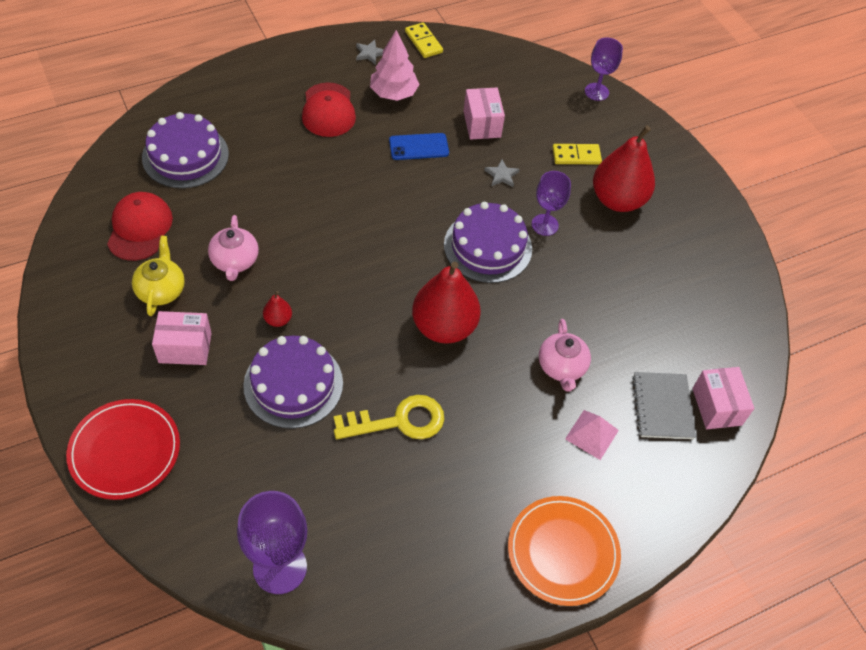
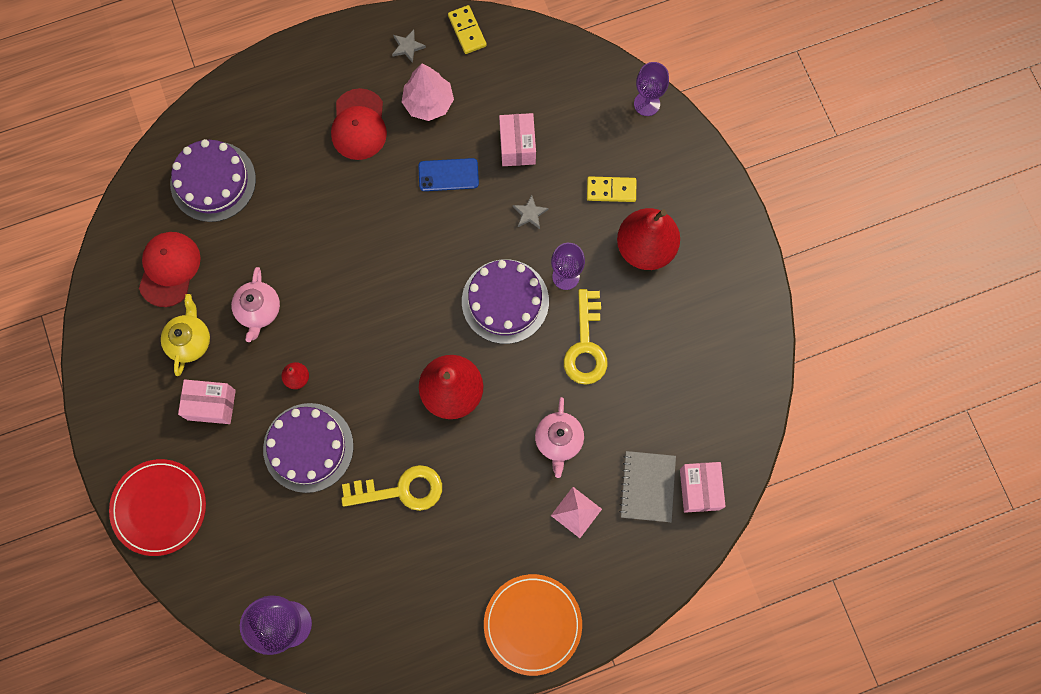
camera: 10 degrees right, 20 degrees up
none -> yellow key [564,289,608,385]

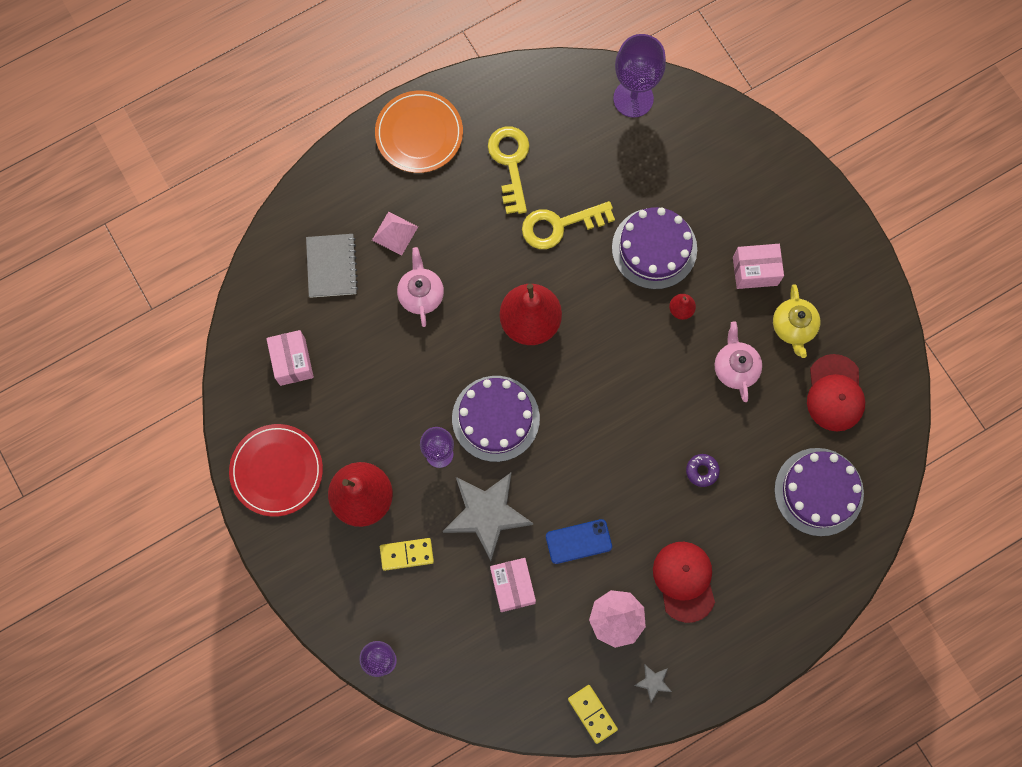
camera: 170 degrees right, 0 degrees up
red plate [109,459,206,556] -> red plate moved to [229,424,323,517]
grey star [513,195,549,229] -> grey star [443,473,533,561], size x2.41
yellow key [564,289,608,385] -> yellow key moved to [488,126,530,214]
pink box [680,462,726,513] -> pink box moved to [266,330,314,386]
none -> purple donut [686,454,720,487]

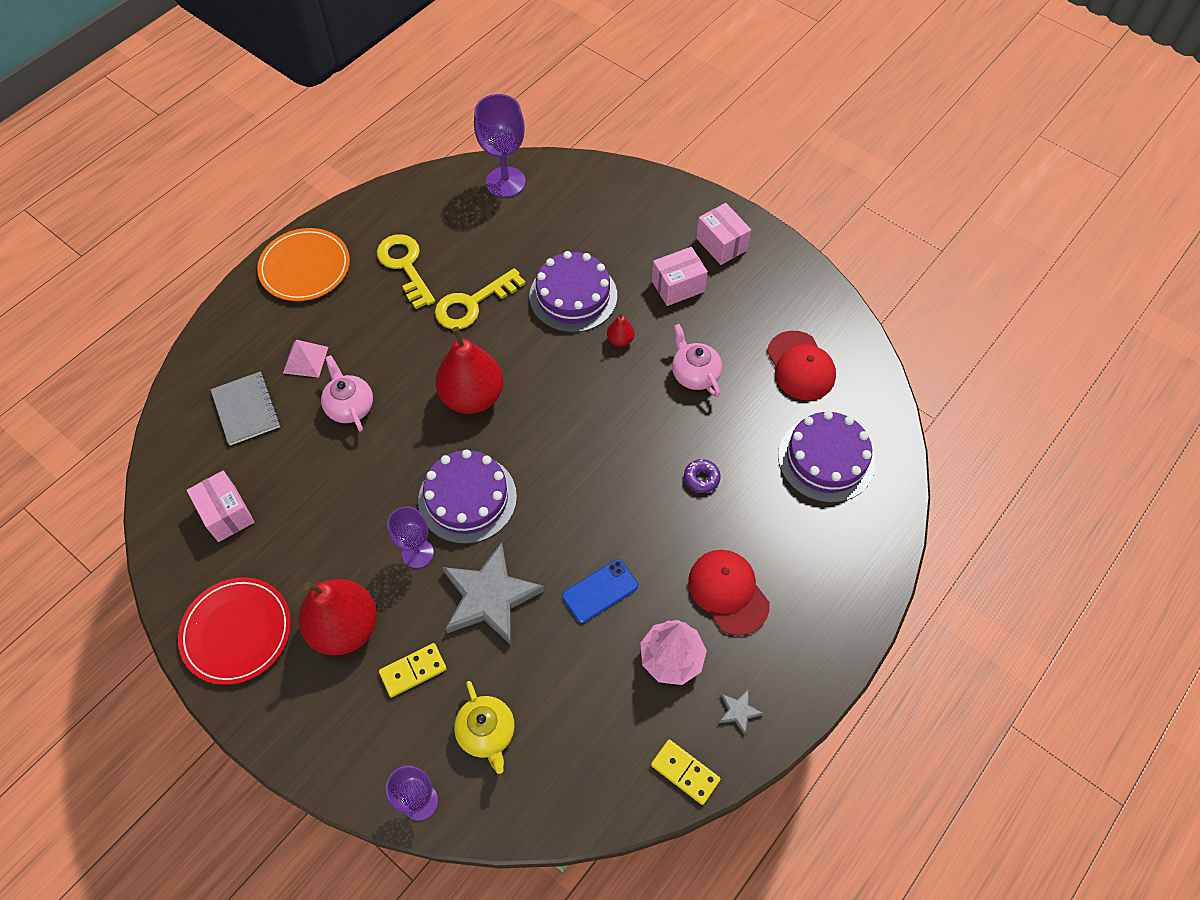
camera: 20 degrees left, 15 degrees down
pink box [490,558,536,612] -> pink box moved to [696,203,751,265]
yellow teapot [773,284,820,358] -> yellow teapot moved to [454,681,515,774]

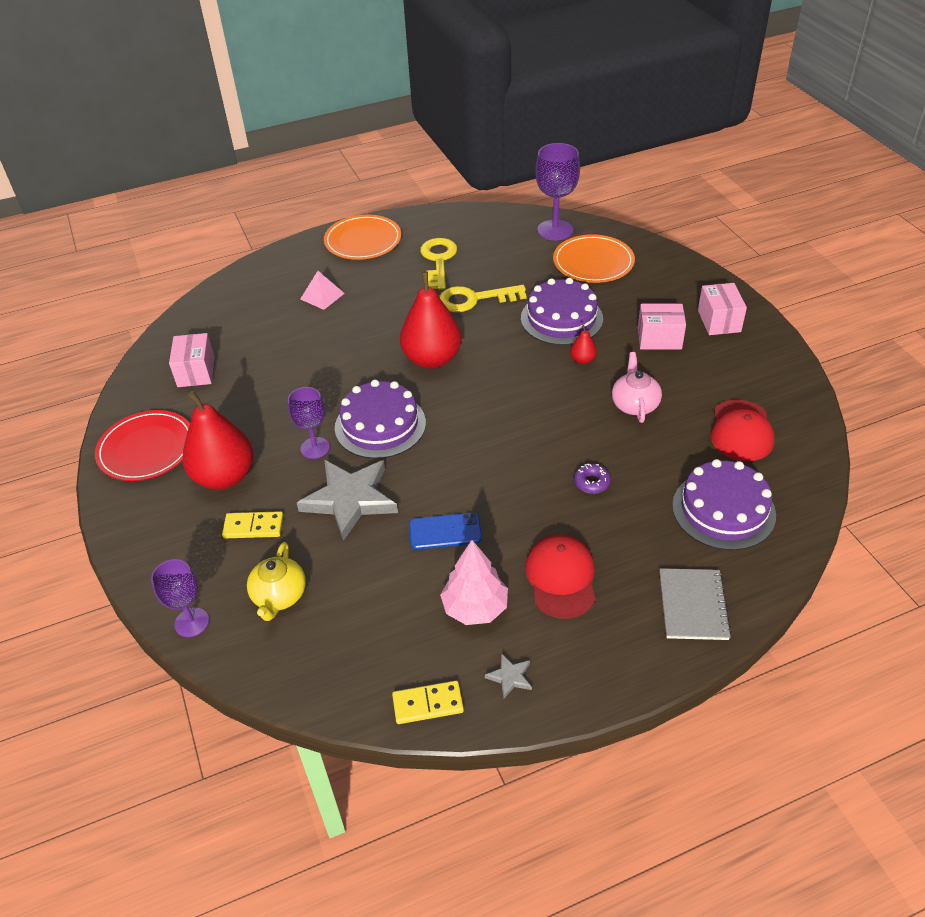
camera: 30 degrees right, 15 degrees down
grey notebook [210,371,280,445] -> grey notebook moved to [660,568,732,640]
pink teapot [321,355,373,432] -> none
yellow domino [651,740,721,805] -> yellow domino turned 75 degrees counterclockwise [392,681,464,724]
none -> orange plate [553,234,635,283]

